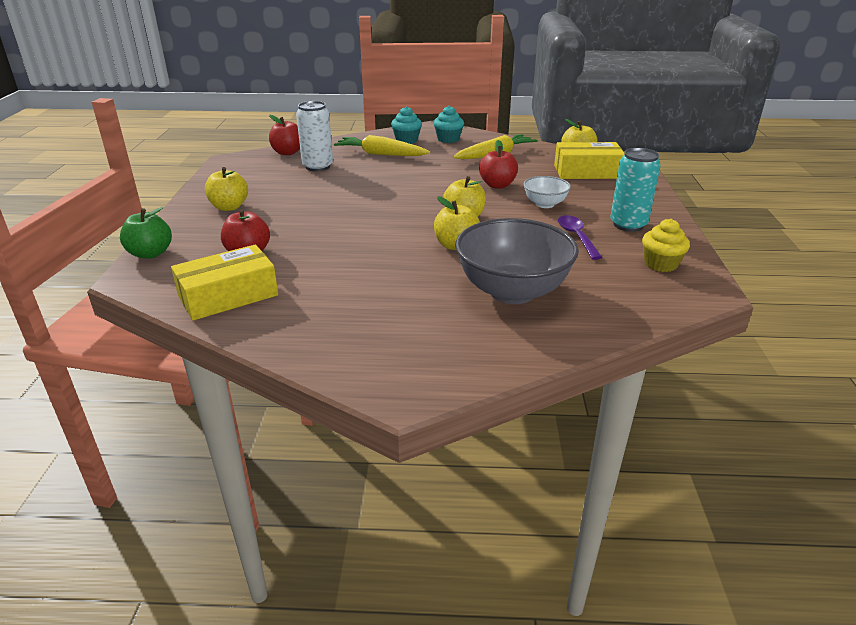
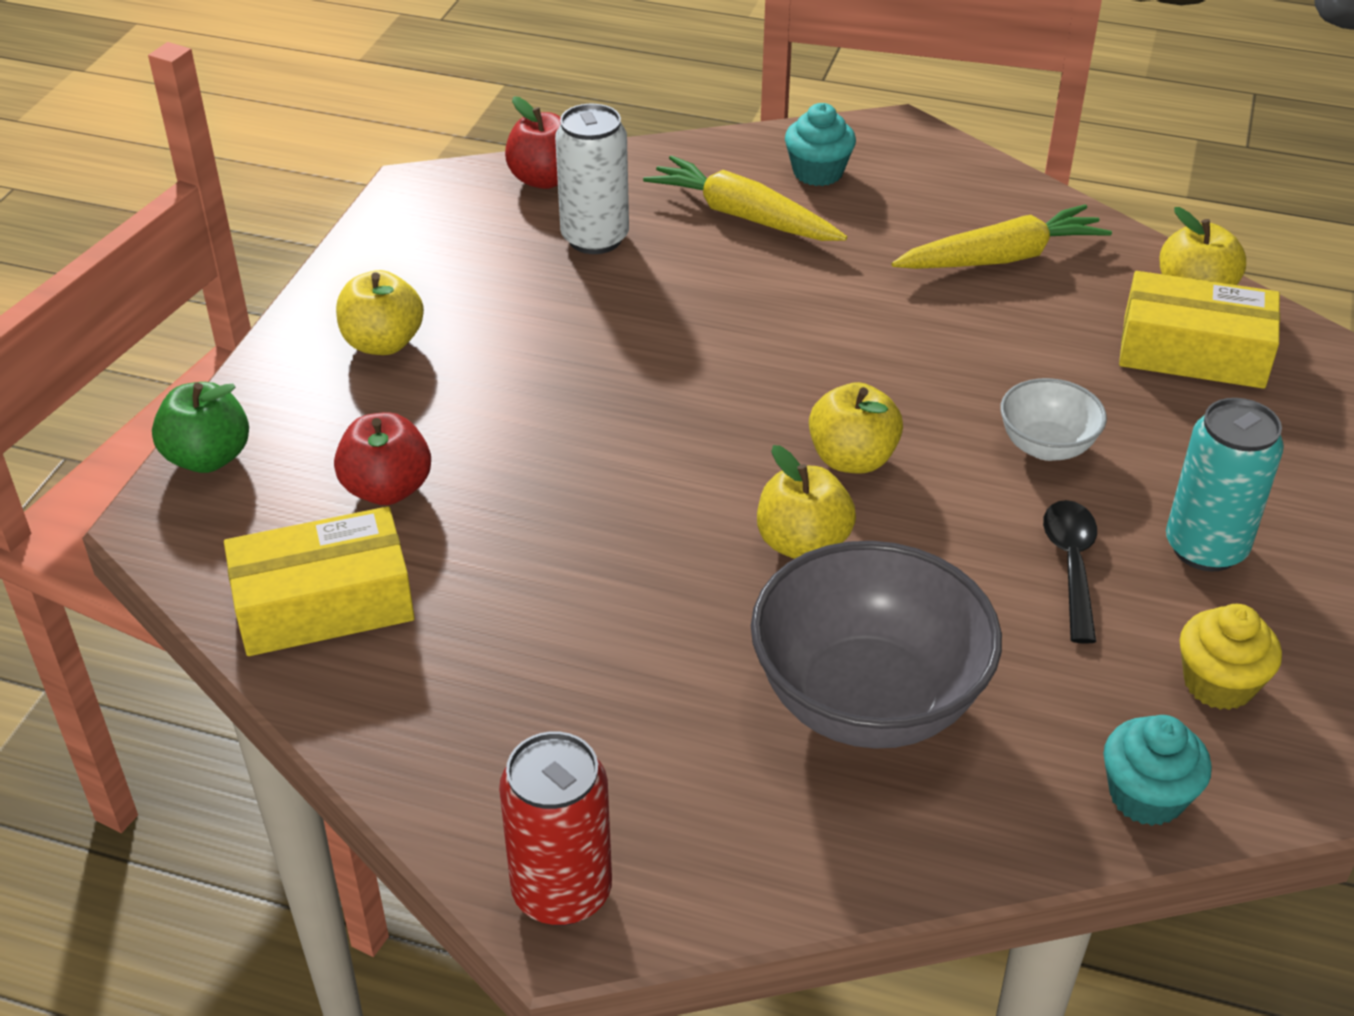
camera: 15 degrees right, 10 degrees up
turquoise cupcake [434,106,464,143] -> turquoise cupcake moved to [1103,715,1212,826]
red apple [479,140,518,188] -> none
purple spoon [558,215,602,260] -> black spoon [1043,500,1097,644]
none -> red can [499,731,612,926]

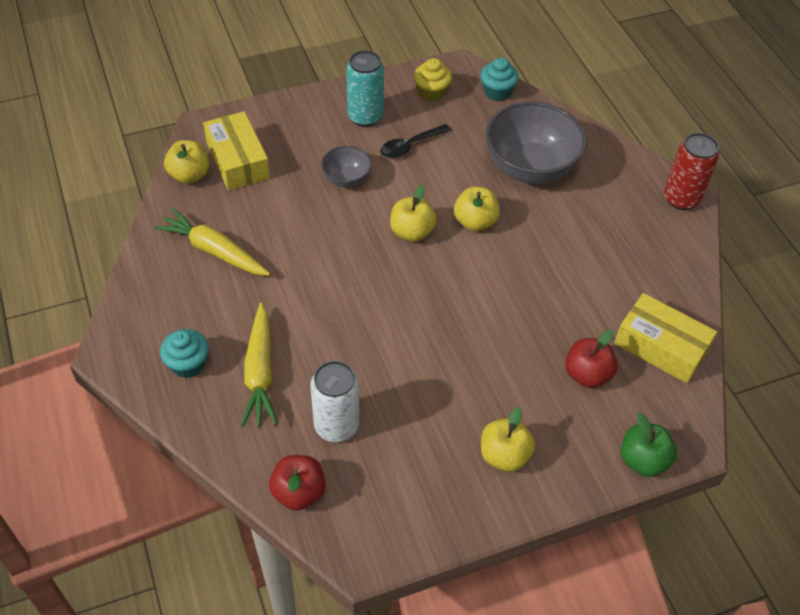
camera: 130 degrees left, 10 degrees up
white bowl [1000,378,1107,461] -> grey bowl [321,146,372,187]

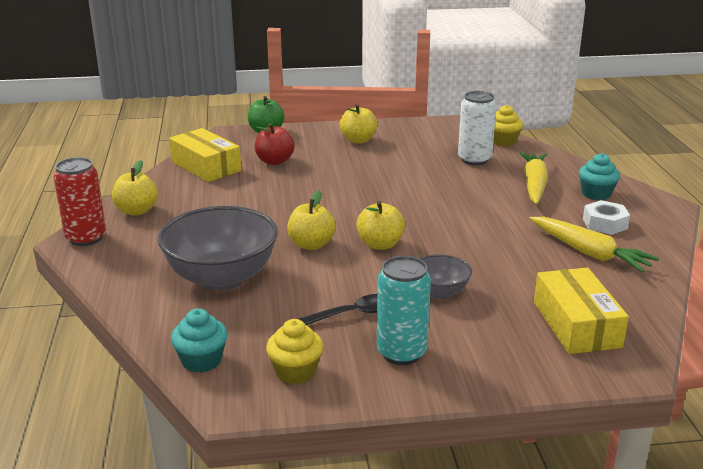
camera: 165 degrees left, 25 degrees down
yellow apple [164,140,210,184] -> yellow apple moved to [112,160,158,216]
red apple [269,455,326,511] -> yellow cupcake [493,105,523,146]
none -> white nut [583,200,630,235]

